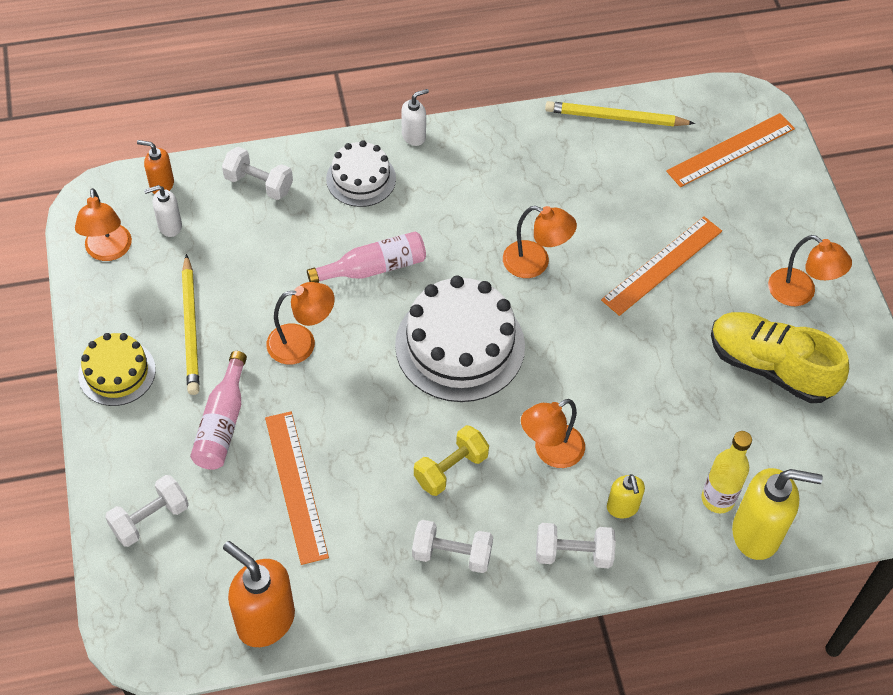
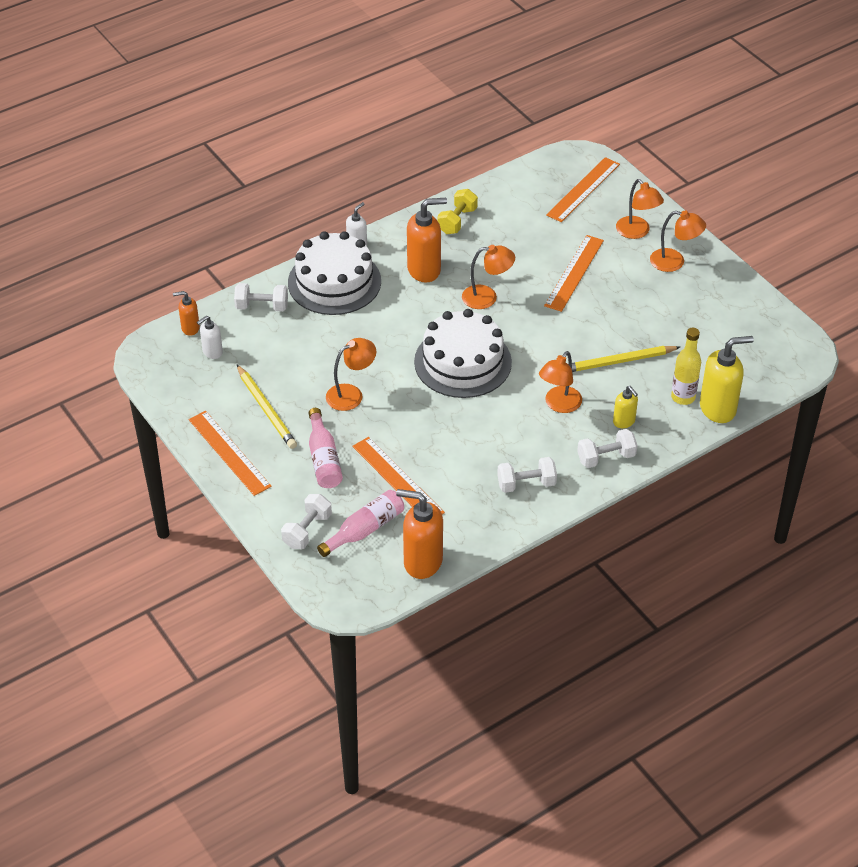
camera: 20 degrees left, 10 degrees down
orange lamp [75,188,132,261] -> orange lamp moved to [616,179,664,239]
yellow cake [78,333,156,406] -> orange ruler [189,411,272,496]
pink bottle [307,231,426,283] -> pink bottle moved to [317,490,404,557]
white cake [326,140,396,207] -> white cake [288,231,381,315], size x1.73
yellow dumbbell [414,425,489,496] -> yellow dumbbell moved to [437,189,478,234]
yellow pencil [545,101,695,126] -> yellow pencil moved to [568,346,680,372]
yellow shoe [711,312,849,403] -> none
none -> orange soap dispenser [407,198,447,282]

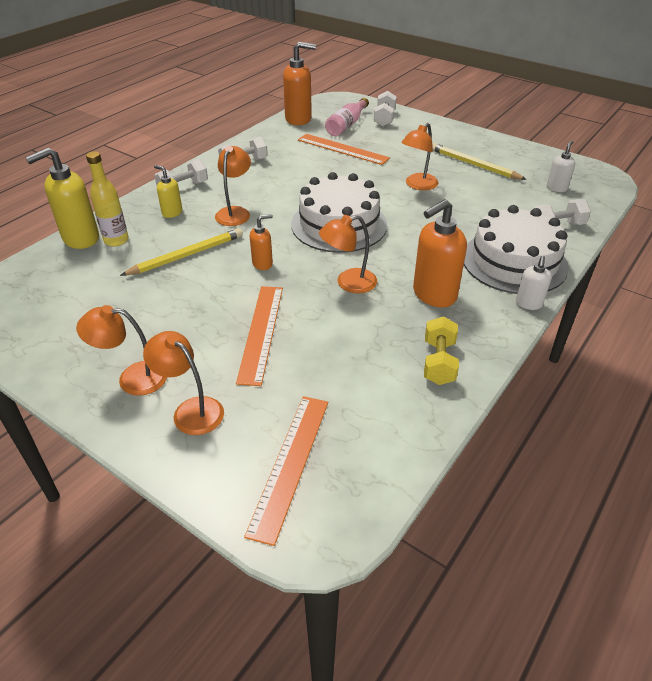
camera: 160 degrees right, 5 degrees down
orange soap dispenser [173,291,200,336] -> orange soap dispenser moved to [250,214,273,270]
orange ruler [189,411,272,496] -> none
pink bottle [308,408,343,488] -> none

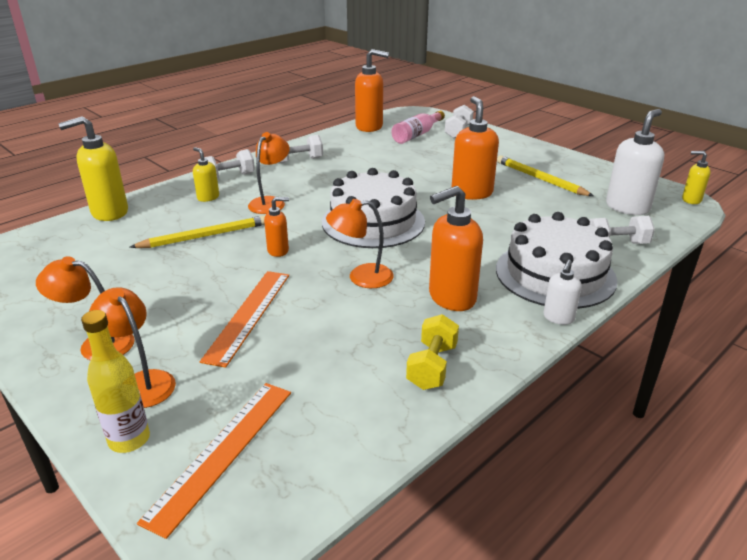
camera: 10 degrees right, 10 degrees down
yellow bottle [86,151,129,246] -> yellow bottle moved to [81,310,150,453]
orange ruler [298,134,390,165] -> none
orange lamp [401,123,438,190] -> orange soap dispenser [452,96,499,200]
white soap dispenser [547,141,575,192] -> white soap dispenser [606,109,664,215], size x1.85
none -> yellow soap dispenser [682,151,711,204]

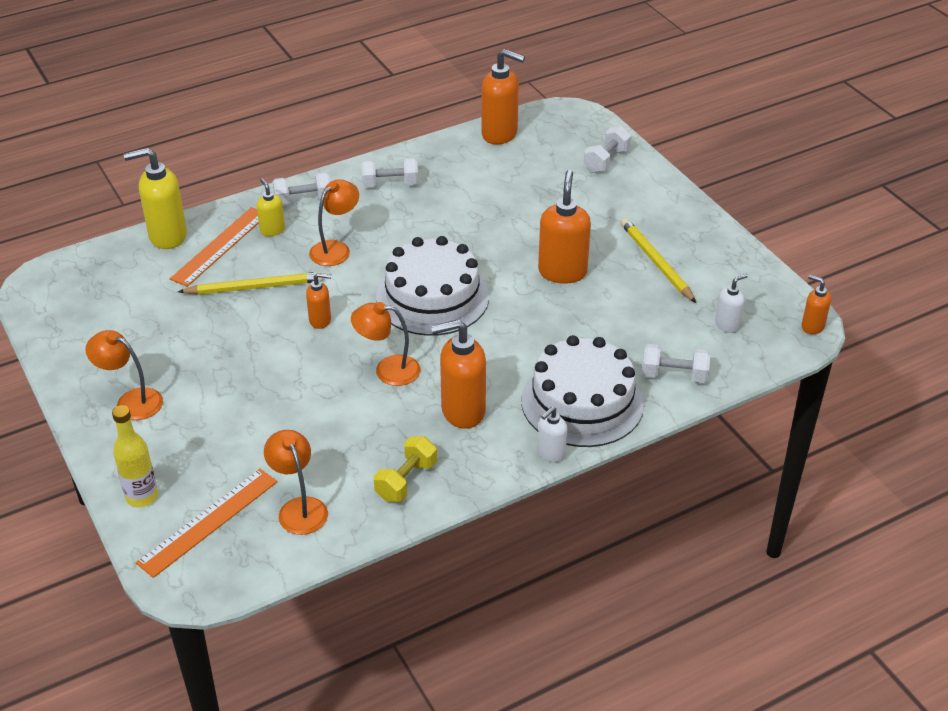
camera: 15 degrees right, 10 degrees up
orange lamp [89,287,176,408] -> orange lamp moved to [264,430,328,535]
orange ruler [200,271,289,368] -> orange ruler moved to [170,207,259,287]
pink bottle [391,111,445,144] -> none
white soap dispenser [606,109,664,215] -> white soap dispenser [715,274,748,333], size x0.54
yellow soap dispenser [682,151,711,204] -> orange soap dispenser [802,275,831,334]

